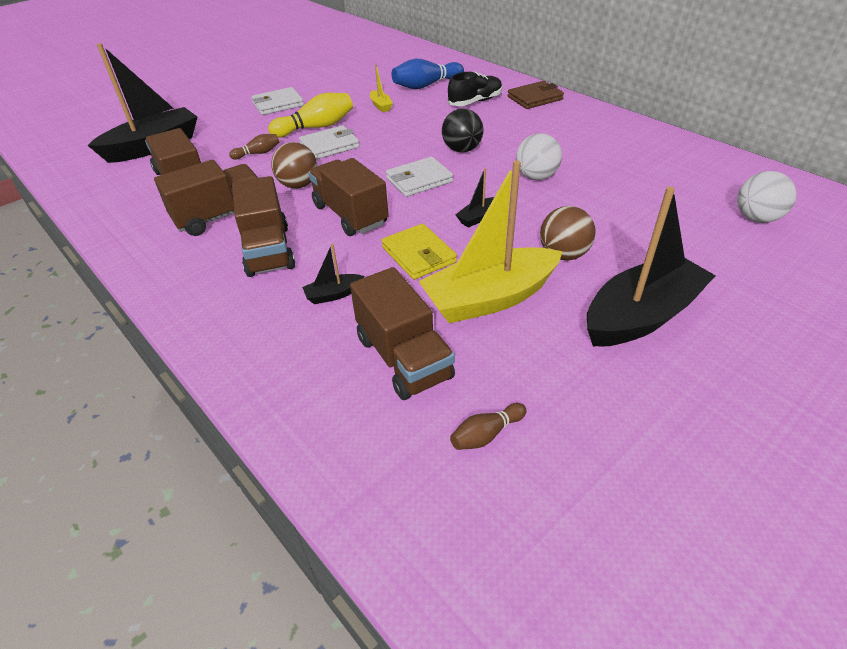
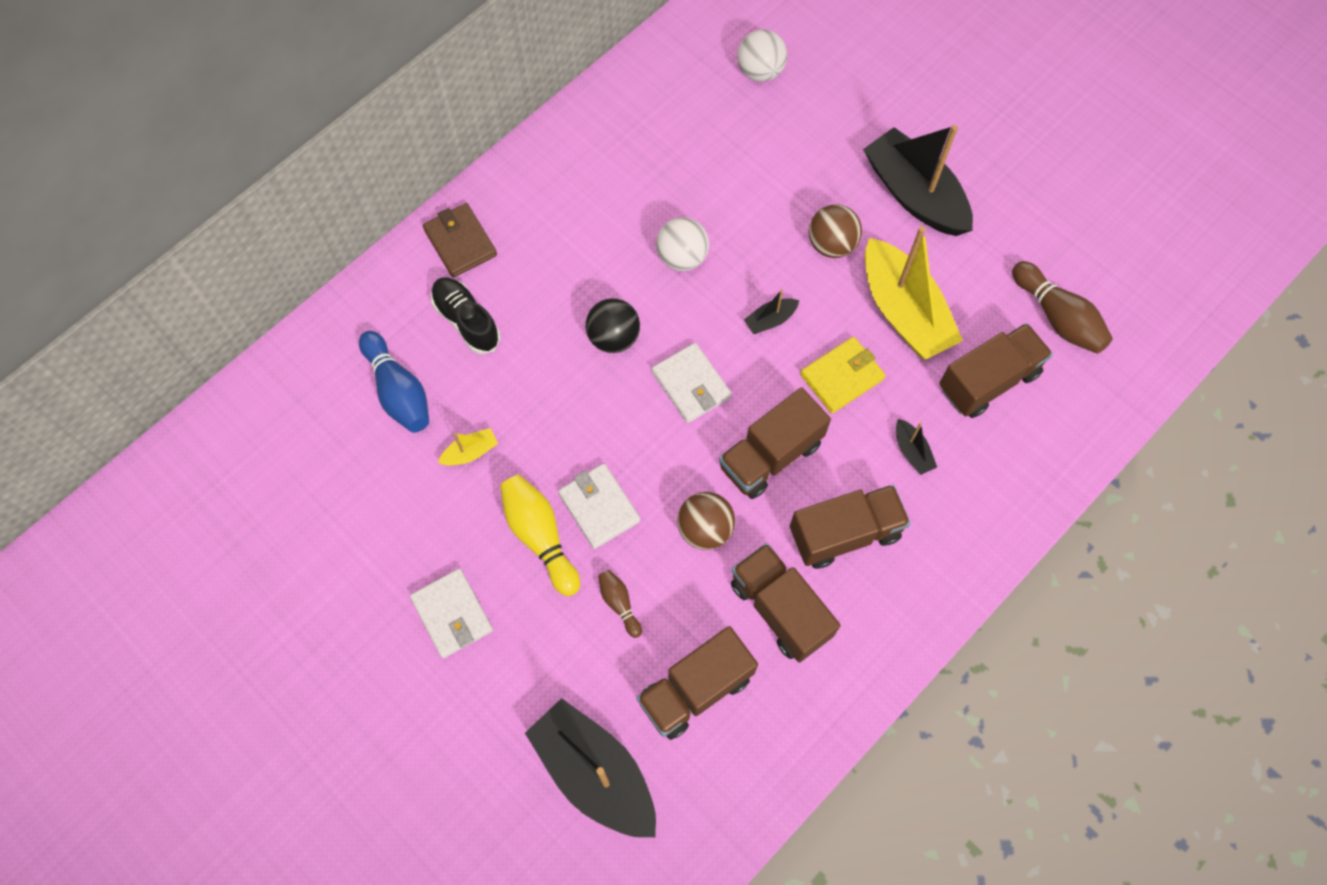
camera: 95 degrees left, 25 degrees up
brown bowling pin [450,403,527,450] -> brown bowling pin [1012,261,1113,354], size x1.83
black boat [456,168,494,228] -> black boat turned 105 degrees clockwise [744,289,799,334]

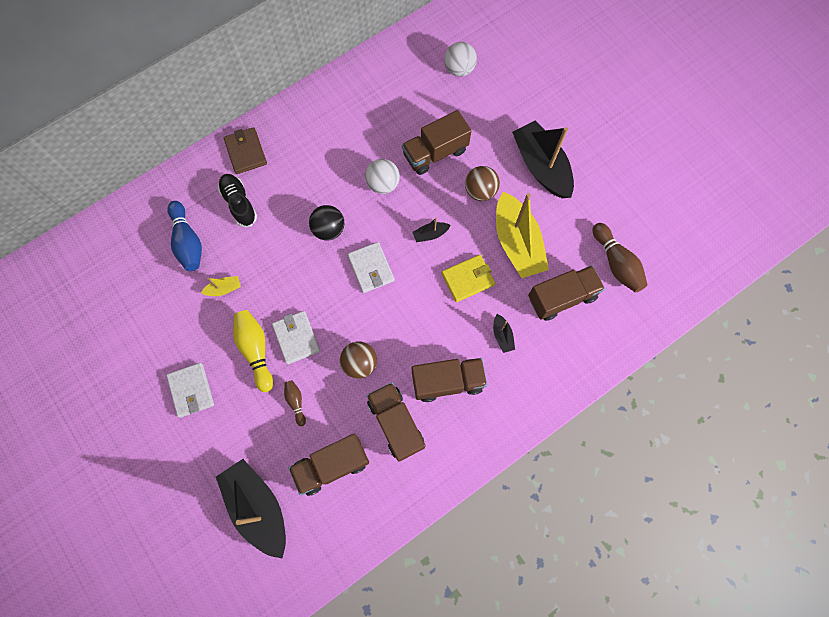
camera: 10 degrees right, 5 degrees up
brown truck [719,387,831,499] -> brown truck moved to [402,110,471,175]

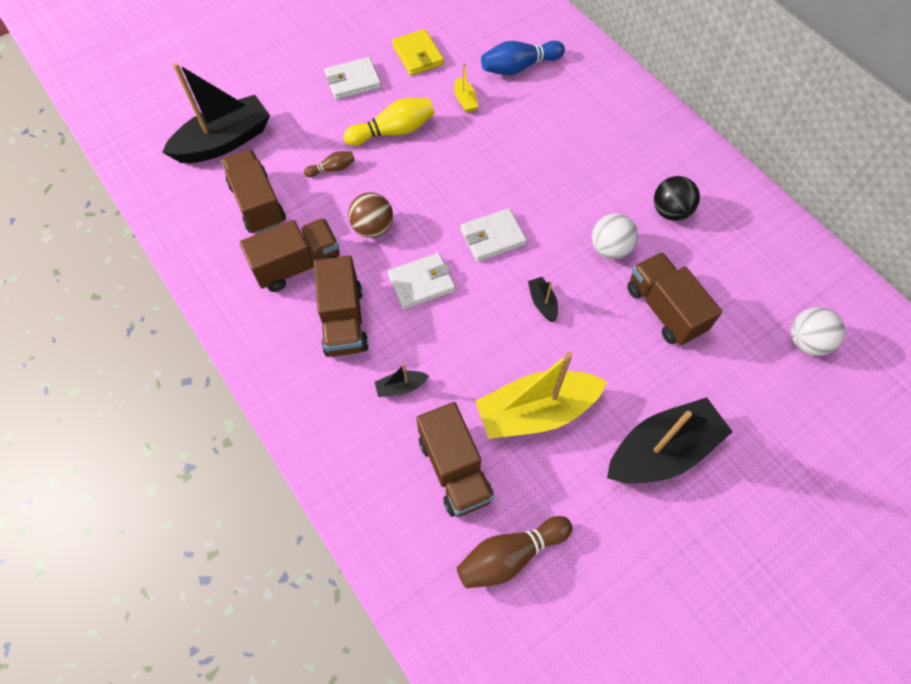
camera: 90 degrees right, 10 degrees down
black shoe [218,174,257,227] -> none
brown wallet [224,127,267,174] -> none
white wallet [272,311,320,364] -> white wallet moved to [388,253,455,309]
black ball [309,205,344,240] -> black ball moved to [654,176,700,221]
yellow wallet [442,255,495,302] -> yellow wallet moved to [392,29,444,76]
brown ball [465,166,500,201] -> none

